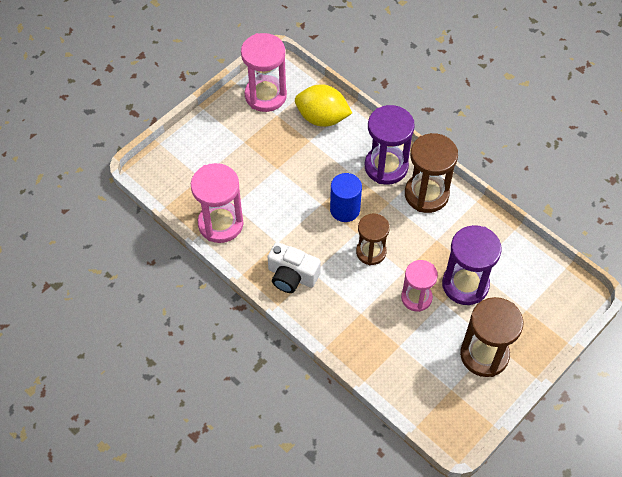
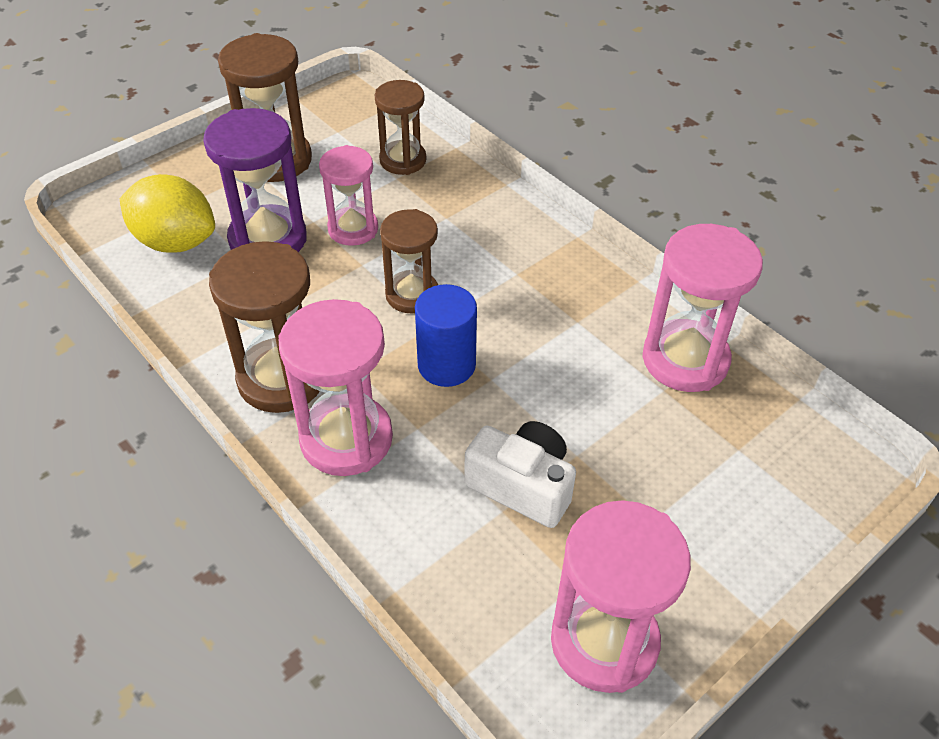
camera: 175 degrees left, 10 degrees down
white camera [268,242,321,293] -> white camera moved to [464,421,576,528]
yellow lemon [295,84,352,127] -> yellow lemon moved to [120,174,215,253]
purple hourglass [365,105,415,184] -> pink hourglass [278,299,393,476]
none -> brown hourglass [375,80,426,175]

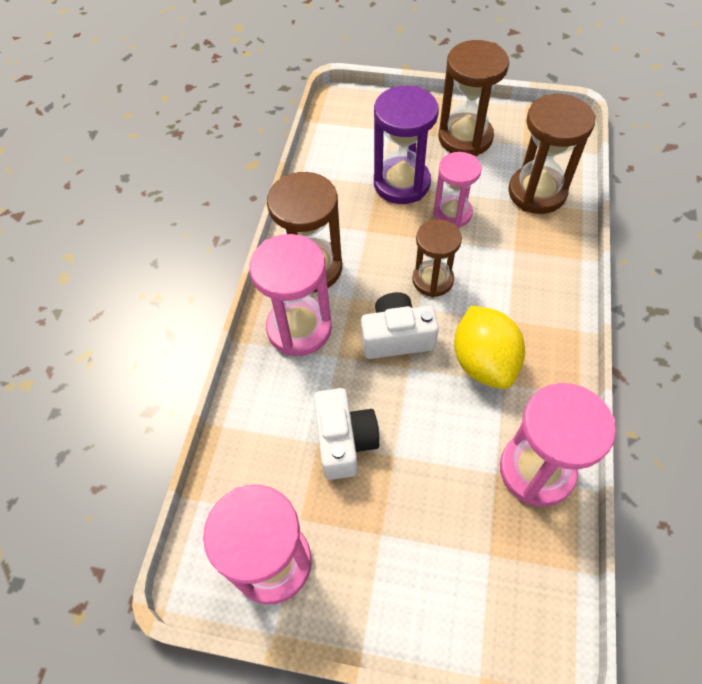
camera: 55 degrees right, 10 degrees up
yellow lemon [120,174,215,253] -> yellow lemon moved to [454,306,525,389]
brown hourglass [375,80,426,175] -> brown hourglass [508,94,596,214], size x1.52
blue cylinder [415,284,477,387] -> white camera [361,292,439,359]

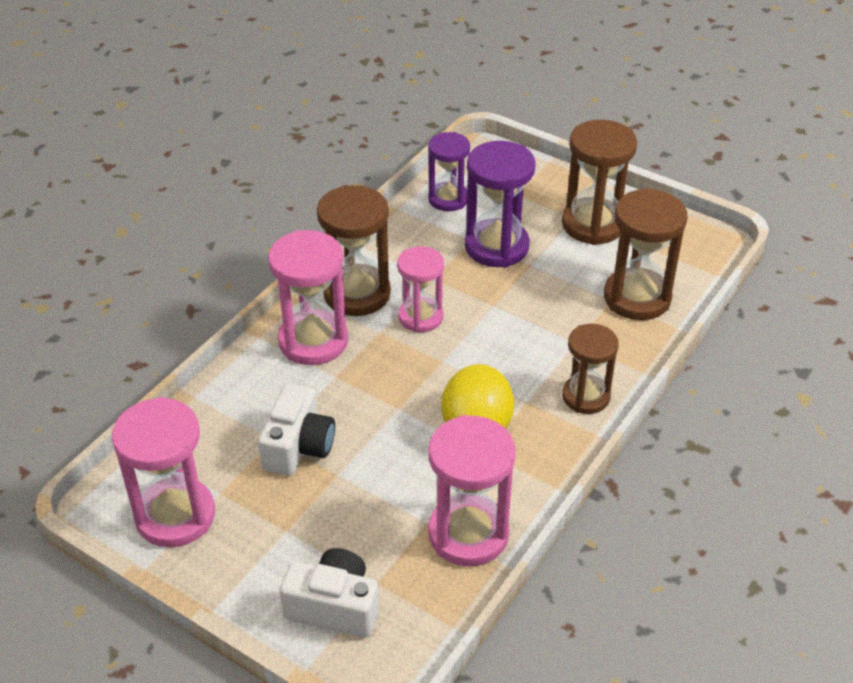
camera: 20 degrees right, 15 degrees down
white camera [361,292,439,359] -> white camera moved to [280,548,379,638]
brown hourglass [412,219,462,297] -> brown hourglass moved to [562,324,619,414]
pink hourglass [434,152,482,228] -> pink hourglass moved to [397,246,444,333]
none -> purple hourglass [428,132,470,211]

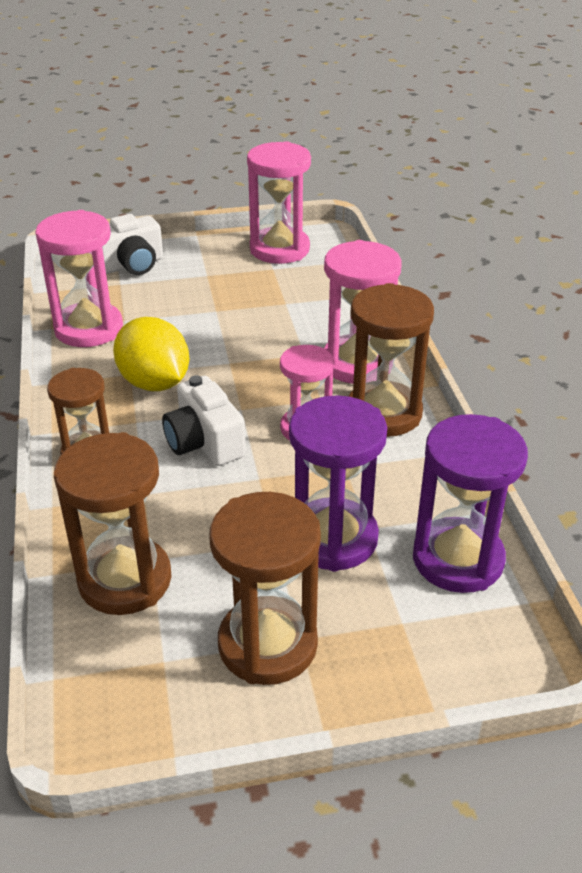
camera: 135 degrees right, 5 degrees down
white camera [258,383,335,476] -> white camera moved to [162,375,246,466]
purple hourglass [428,132,470,211] -> purple hourglass [413,414,528,593], size x1.52

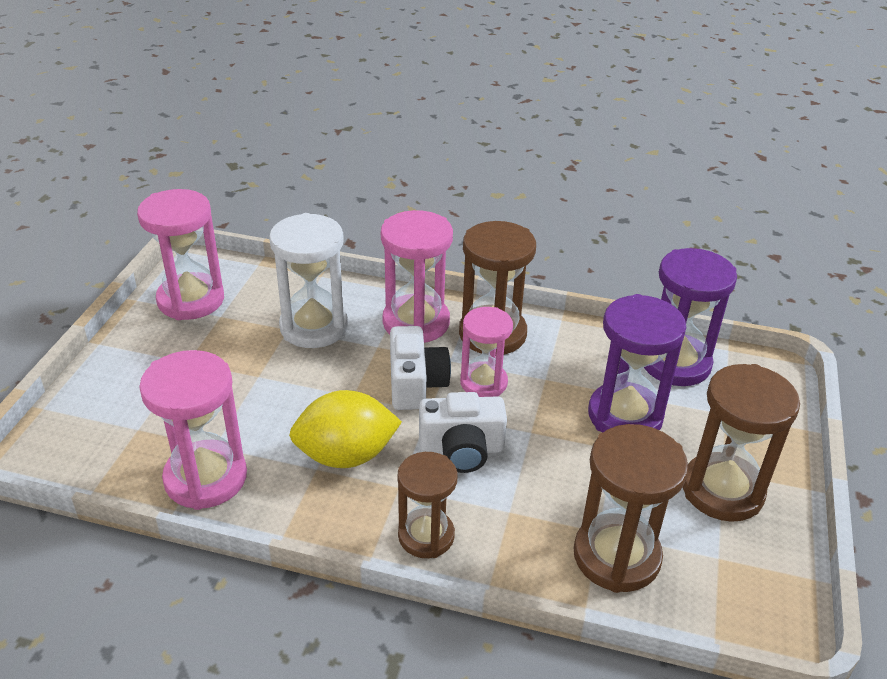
camera: 65 degrees left, 0 degrees up
white camera [103,214,163,275] -> white camera moved to [390,326,451,410]
none -> white hourglass [269,213,348,348]

